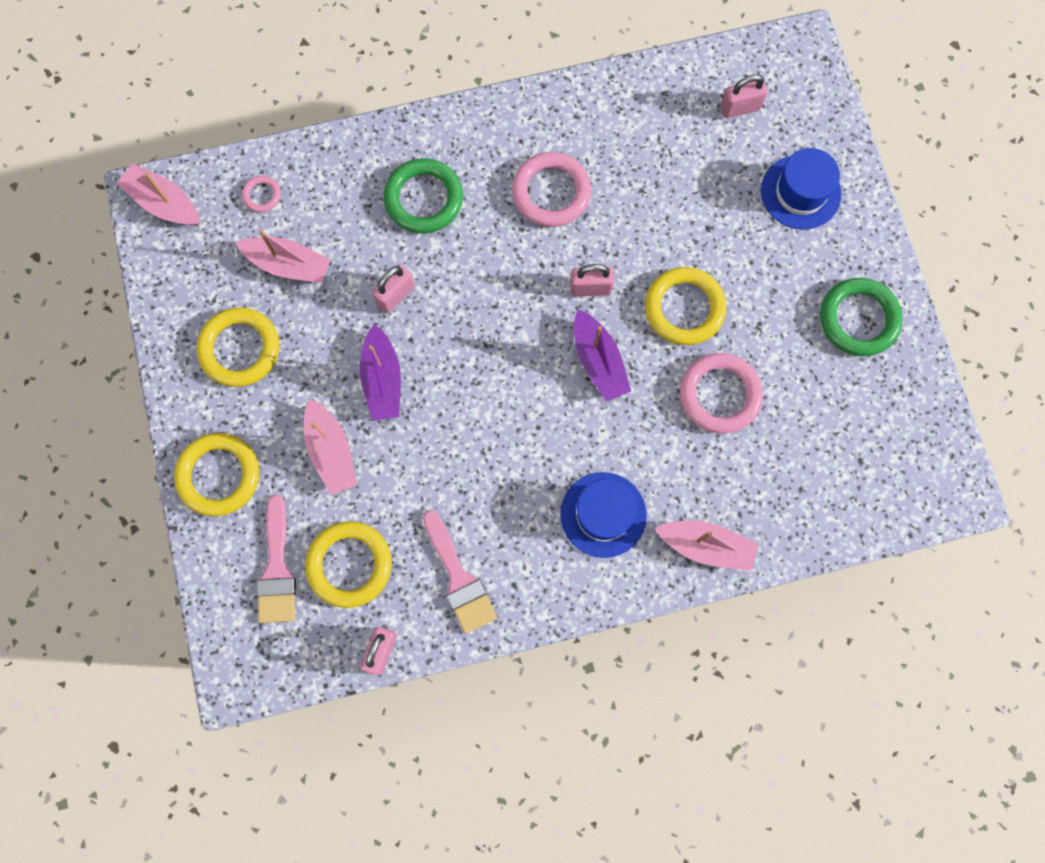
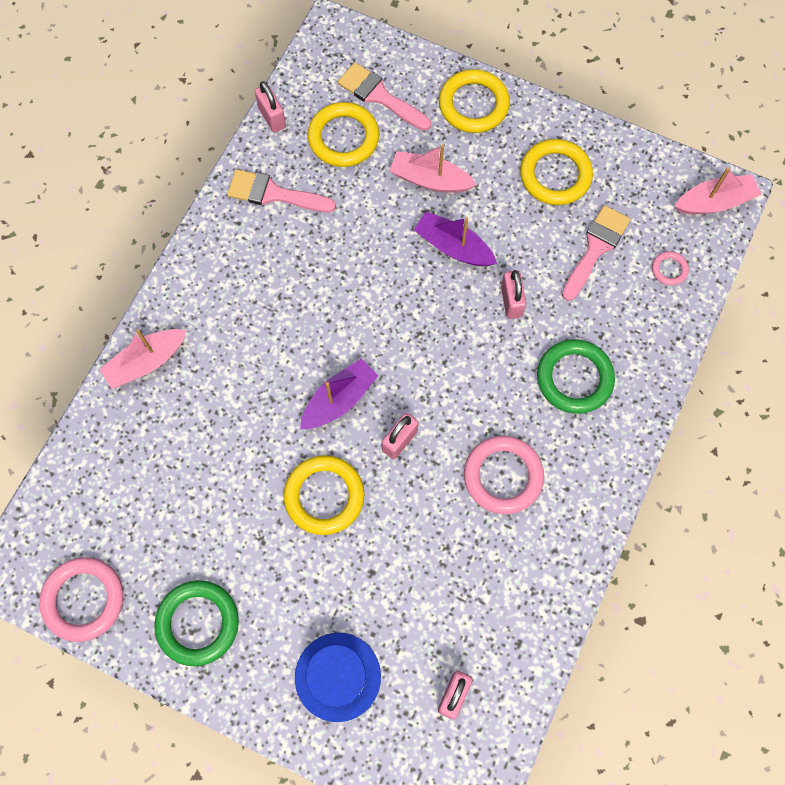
camera: 130 degrees right, 5 degrees down
pink boat [236,230,331,283] -> pink brush [562,205,631,301]
blue hat [560,472,647,558] -> none
purple boat [574,309,631,402] -> purple boat turned 120 degrees clockwise [300,359,378,429]
pink ring [680,353,763,433] -> pink ring moved to [39,557,123,642]

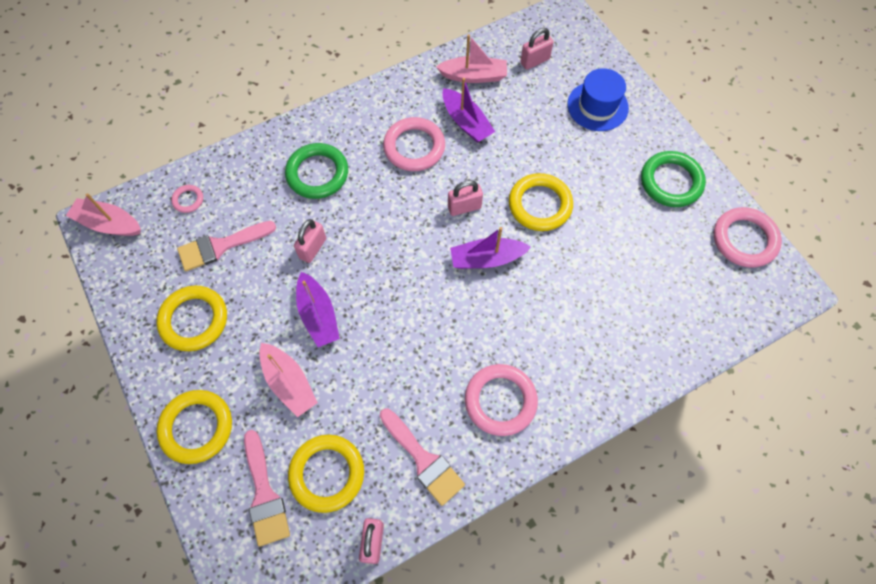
camera: 145 degrees left, 5 degrees down
pink boat [100,329,187,389] -> pink boat moved to [436,34,507,83]
none -> purple boat [442,78,495,143]
none -> pink ring [465,364,538,436]

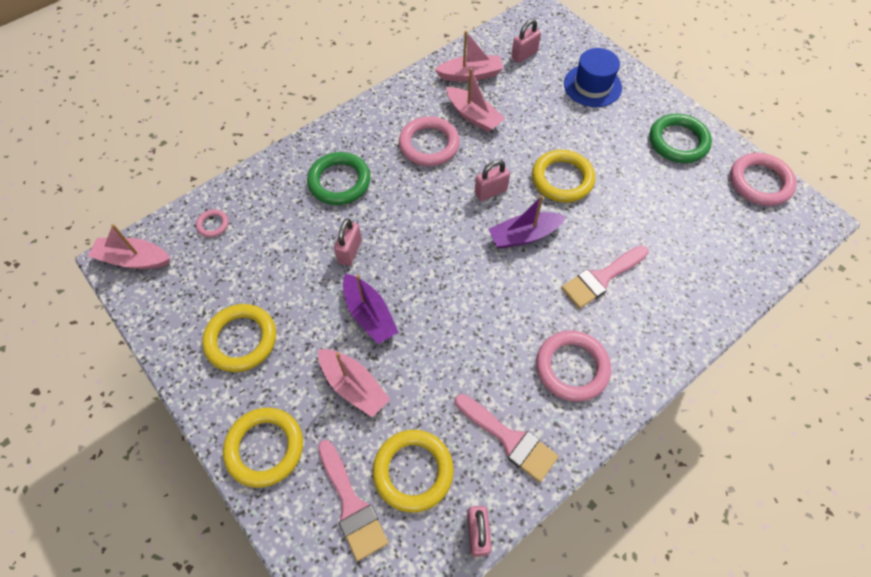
camera: 10 degrees left, 5 degrees down
pink brush [177,221,276,271] -> pink brush moved to [561,245,649,309]
purple boat [442,78,495,143] -> pink boat [446,68,505,133]

